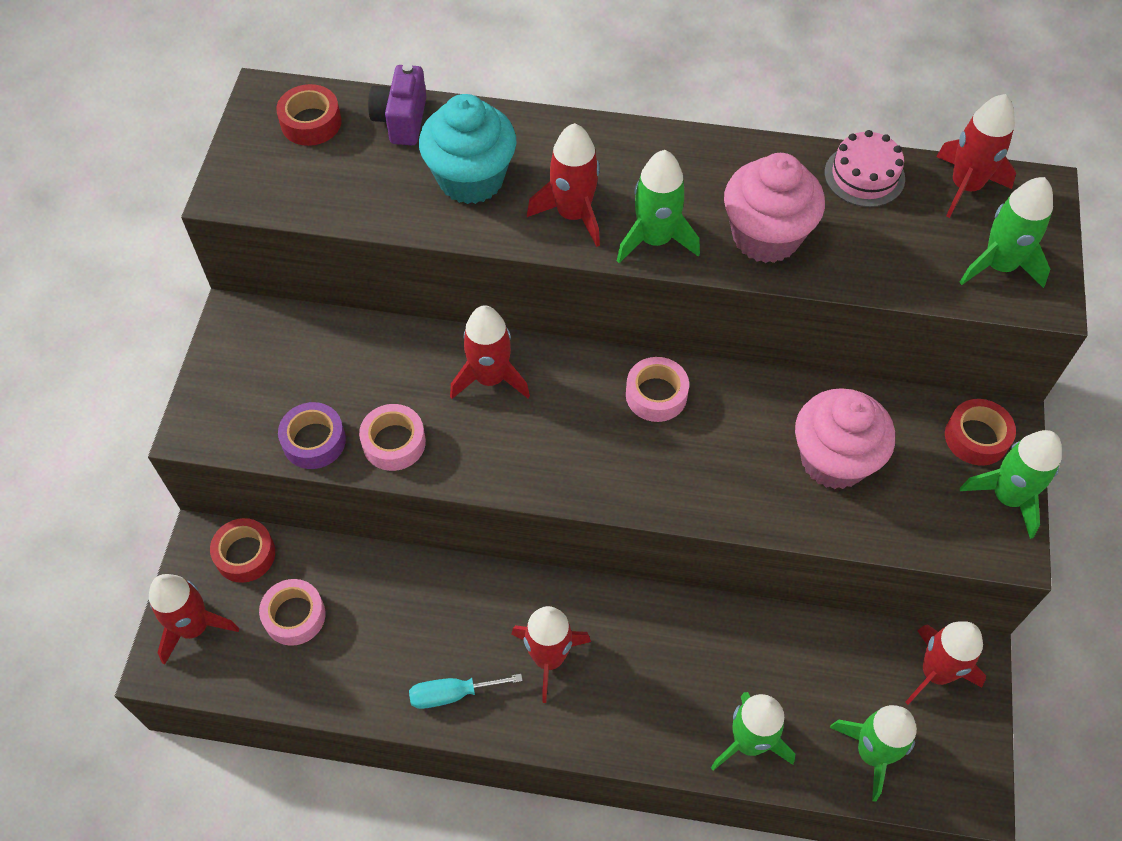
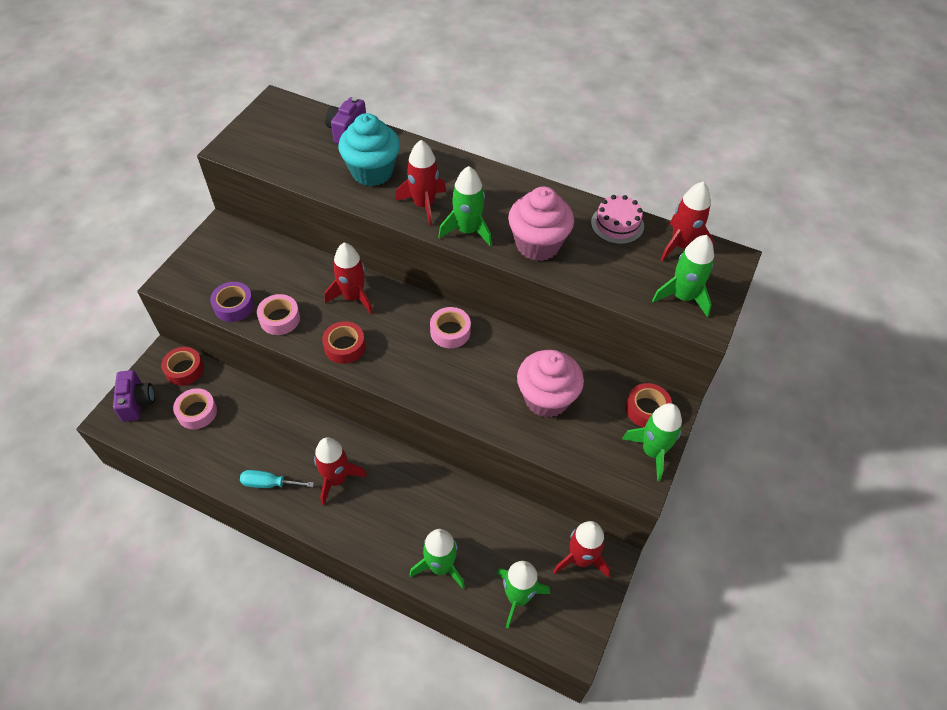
camera: 15 degrees right, 5 degrees down
red rocket [149,574,239,665] -> purple camera [113,370,155,422]
red tape [276,84,341,146] -> red tape moved to [322,321,365,364]

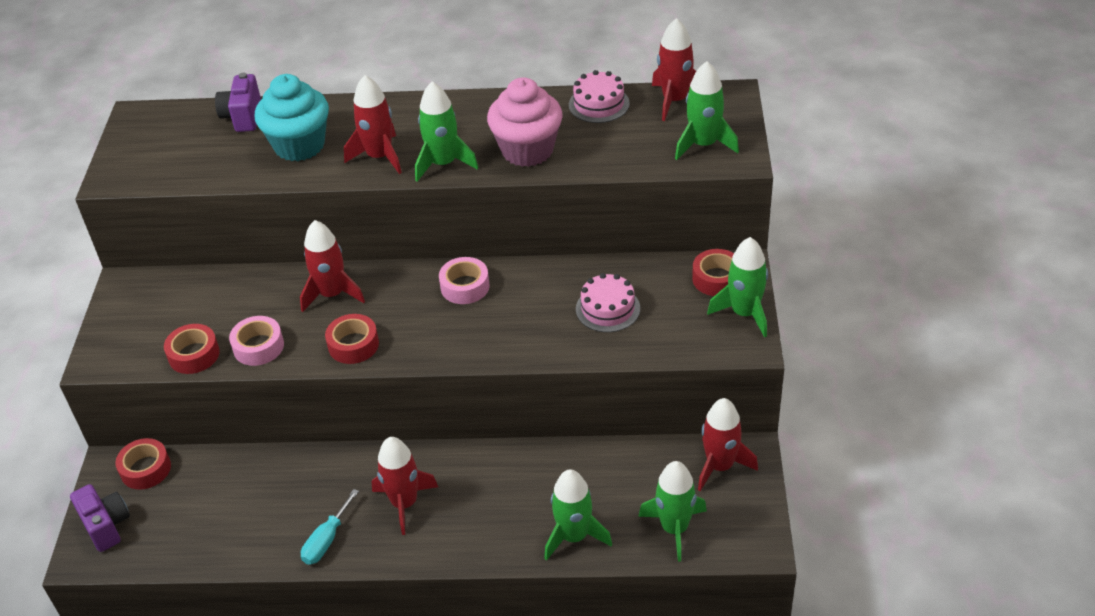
camera: 20 degrees left, 10 degrees down
pink tape [173,388,217,429] -> none
purple tape [210,282,254,322] -> red tape [164,324,220,374]
turquoise screwdriver [240,470,314,488] -> turquoise screwdriver turned 45 degrees counterclockwise [301,489,359,565]
pink cupcake [517,350,584,418] -> pink cake [576,273,640,332]

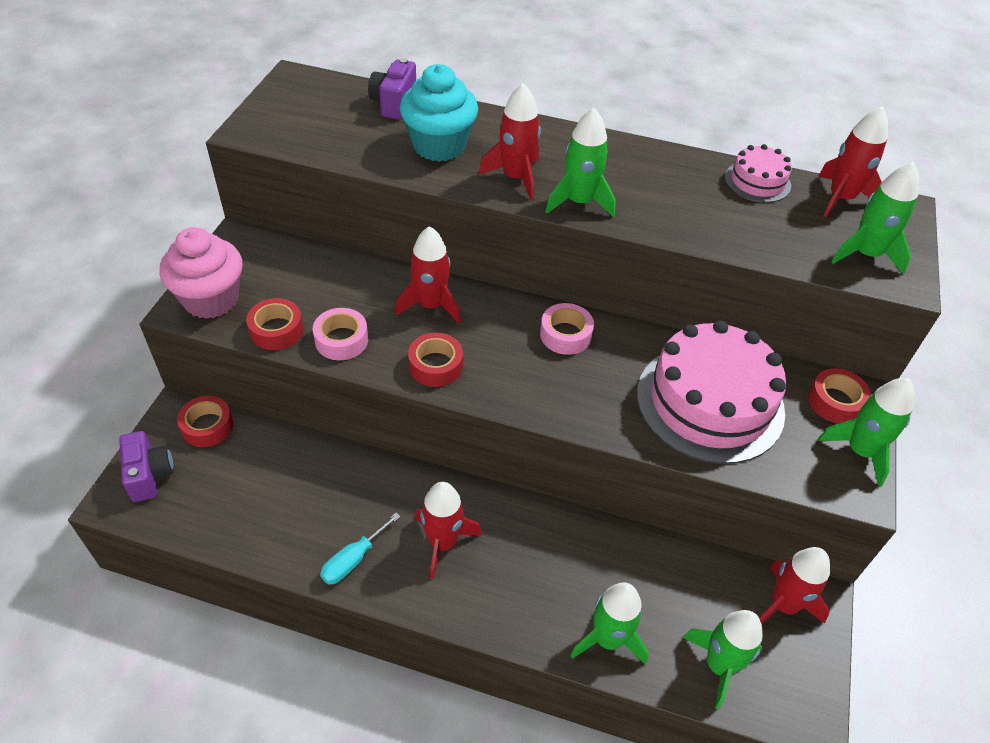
camera: 10 degrees right, 5 degrees up
pink cupcake [487,77,563,167] -> pink cupcake moved to [159,227,243,319]
pink cake [576,273,640,332] -> pink cake [637,320,786,464], size x2.08

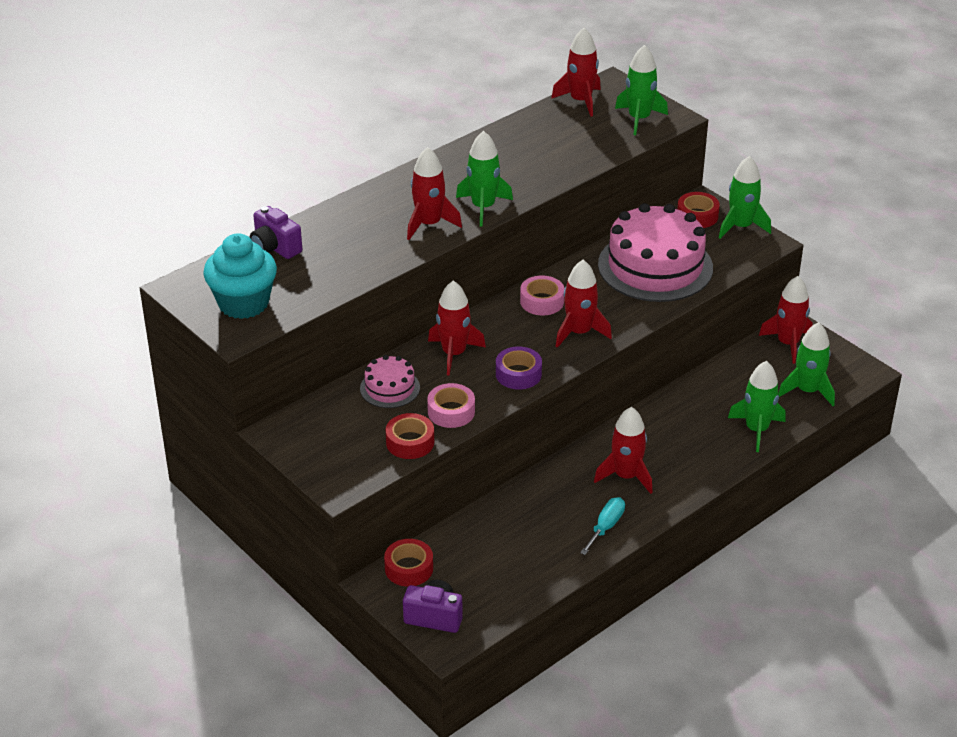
camera: 55 degrees left, 10 degrees down
pink cupcake [159,227,243,319] -> none
turquoise screwdriver [320,513,401,584] -> turquoise screwdriver turned 135 degrees counterclockwise [580,497,625,555]
turquoise cupcake [400,64,478,162] -> turquoise cupcake moved to [203,233,277,319]
red tape [408,332,463,387] -> purple tape [496,347,542,389]
pink cake [725,144,792,203] -> pink cake moved to [360,355,420,408]
none -> red rocket [555,260,612,348]

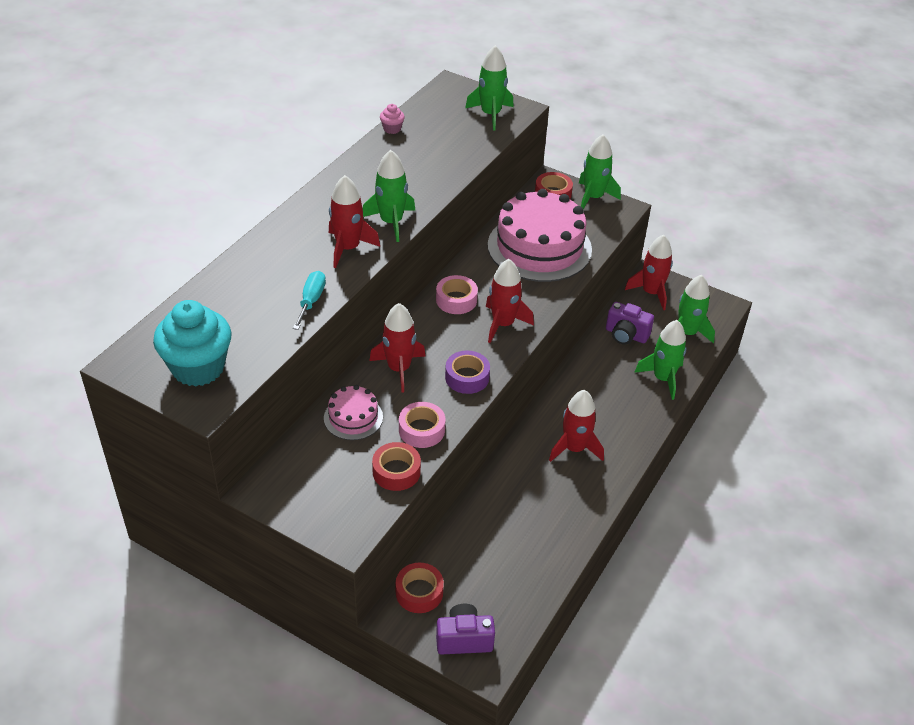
camera: 20 degrees left, 5 degrees up
purple camera [250,206,302,259] -> purple camera moved to [606,302,654,344]
red rocket [551,28,601,117] -> none
turquoise screwdriver [580,497,625,555] -> turquoise screwdriver moved to [293,271,326,330]
none -> pink cupcake [380,104,405,134]

